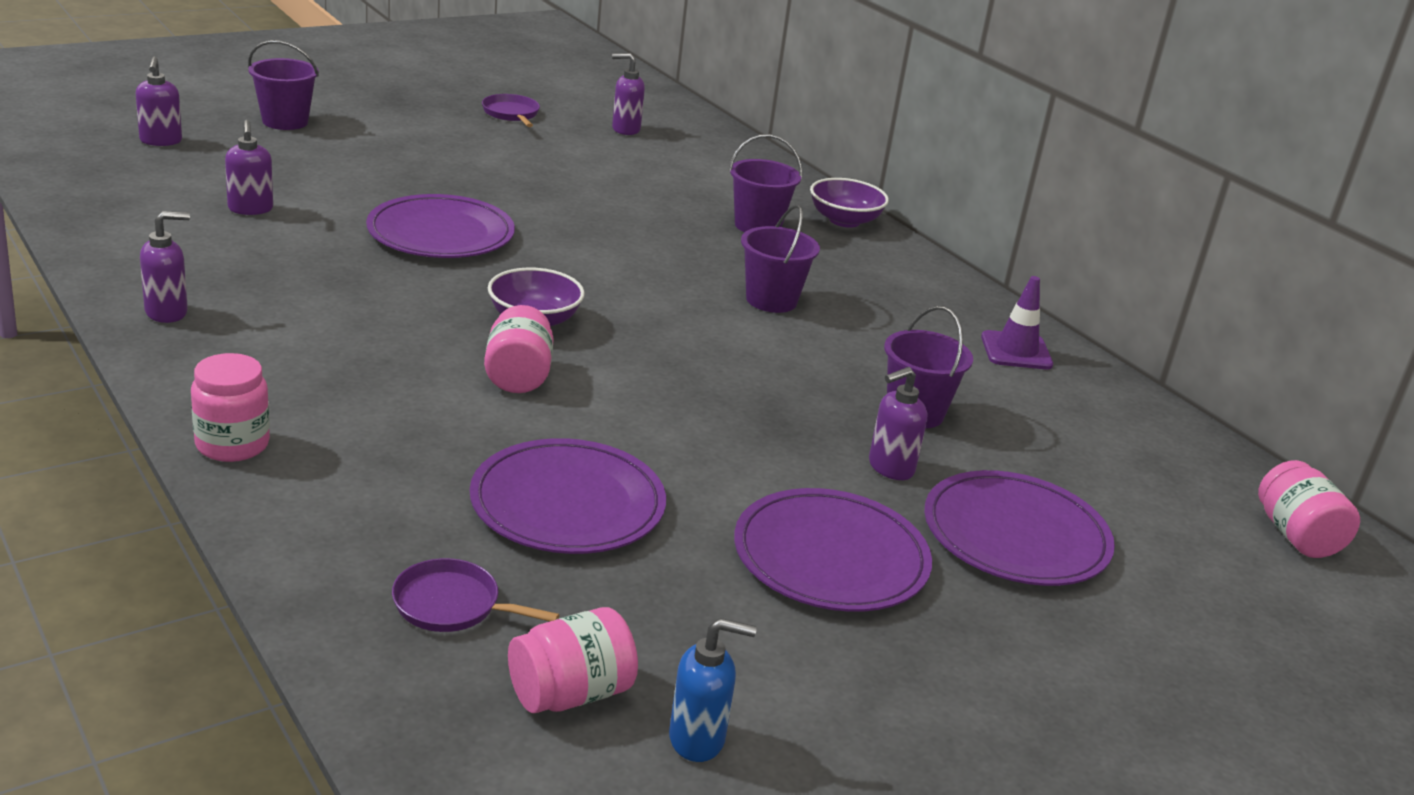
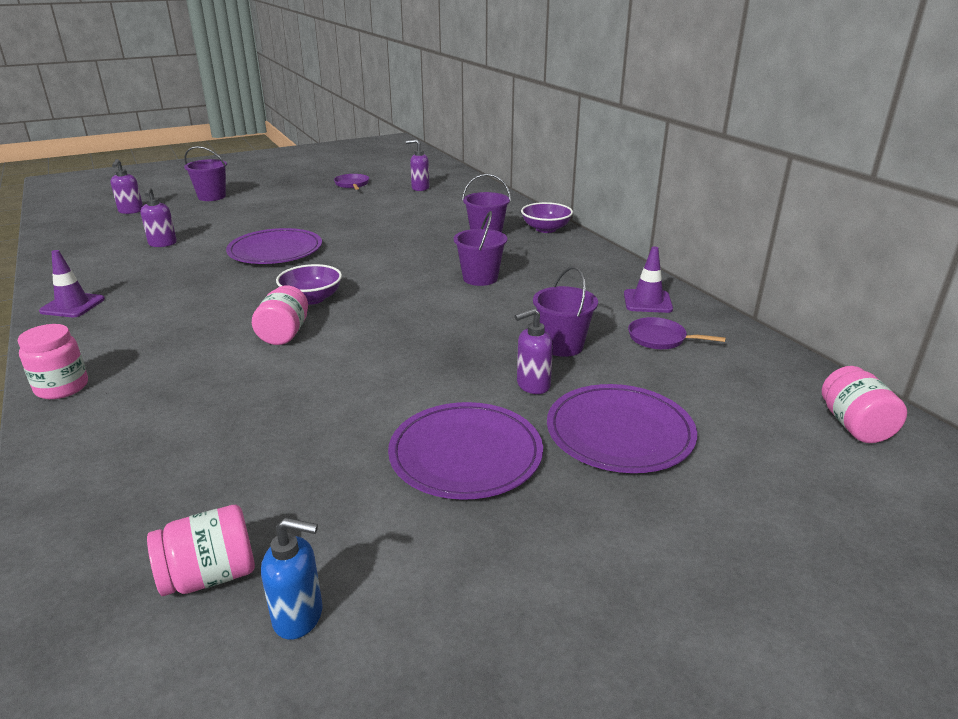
camera: 10 degrees right, 0 degrees up
purple soap dispenser [140,211,190,323] -> purple traffic cone [39,250,105,317]
purple pan [392,558,559,632] -> purple pan moved to [628,317,726,349]
purple plate [470,438,666,554] -> none

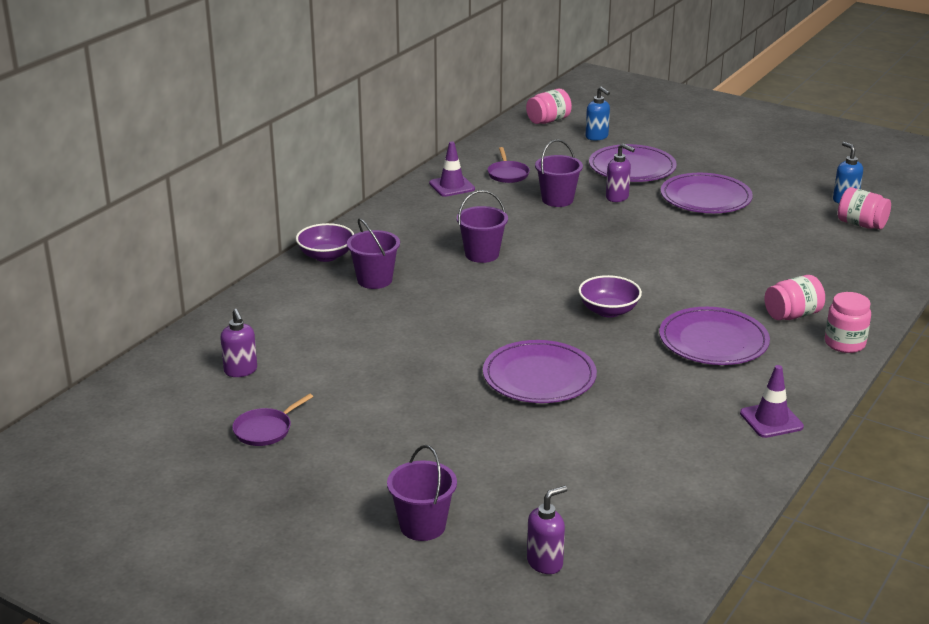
camera: 120 degrees left, 0 degrees up
purple soap dispenser [140,186,177,247] -> none
pink jar [252,286,308,345] -> pink jar moved to [764,275,825,320]
none -> blue soap dispenser [586,86,610,141]
none -> purple plate [659,307,770,365]

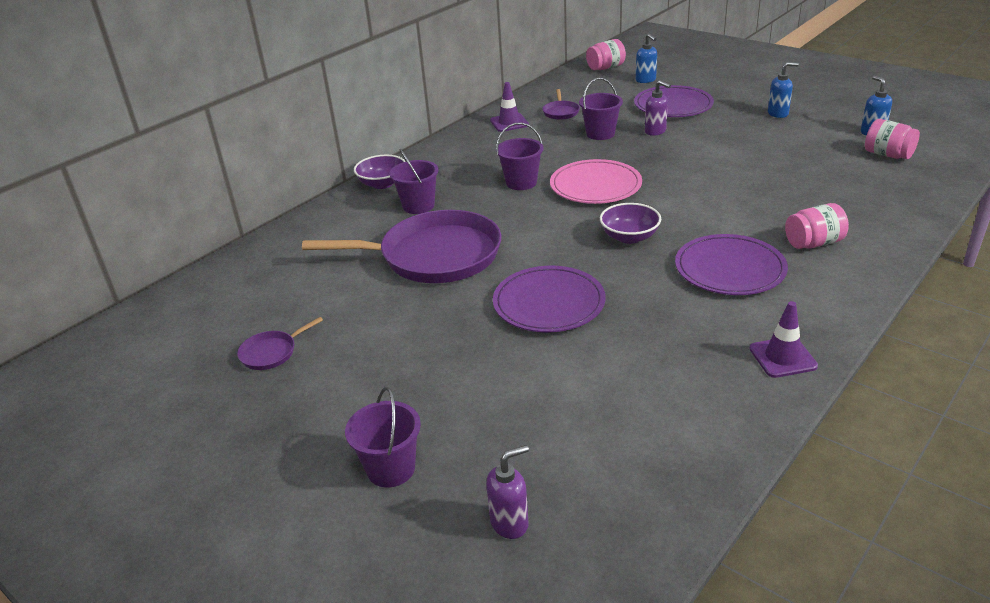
camera: 10 degrees right, 5 degrees up
purple soap dispenser [220,309,257,377] -> none
purple plate [661,173,753,213] -> none
pink jar [825,292,871,353] -> none
none -> purple pan [302,210,502,283]
none -> pink plate [550,159,642,204]
none -> blue soap dispenser [768,62,799,118]

